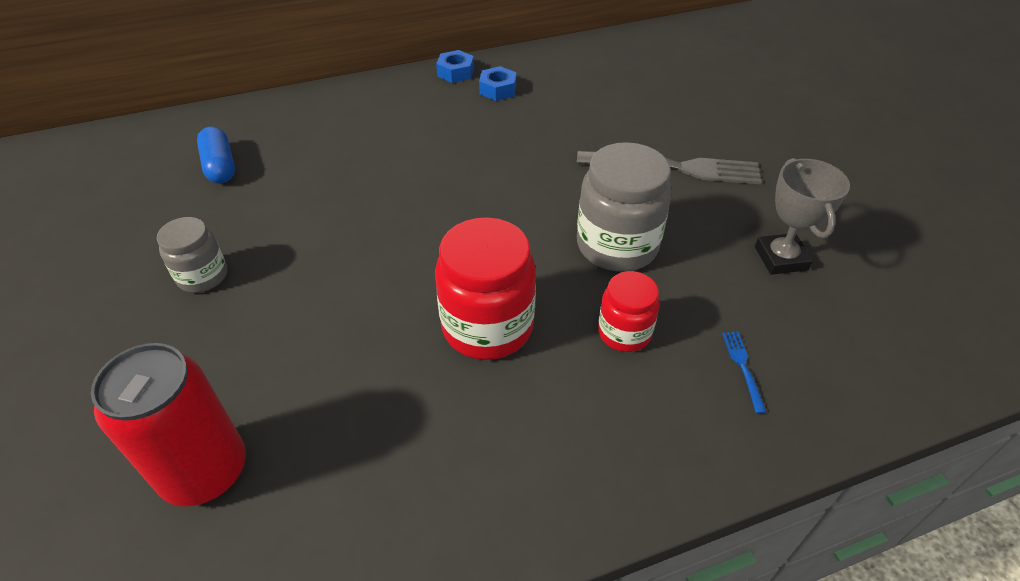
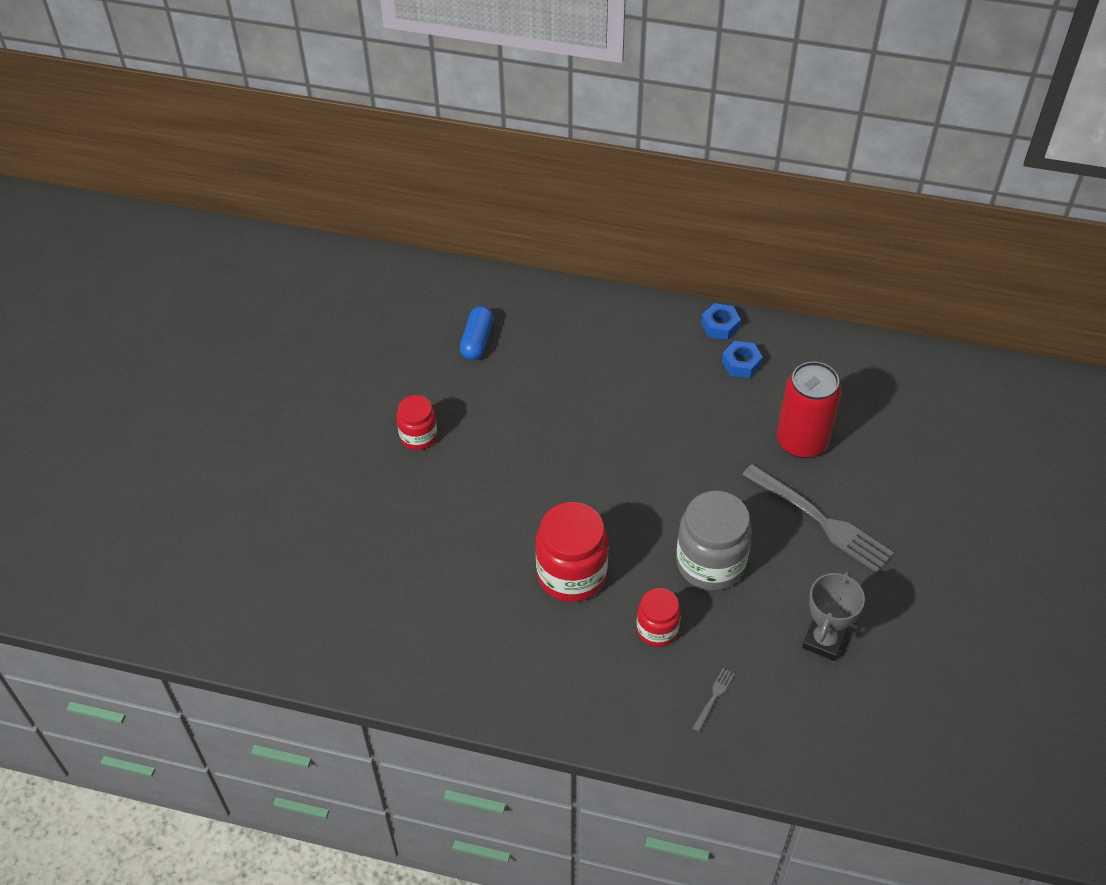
camera: 35 degrees right, 5 degrees up
red can [91,343,246,506] -> red can moved to [777,361,842,458]
grey jar [157,217,227,293] -> red jar [396,395,437,450]
blue fork [722,332,766,414] -> grey fork [692,668,735,732]

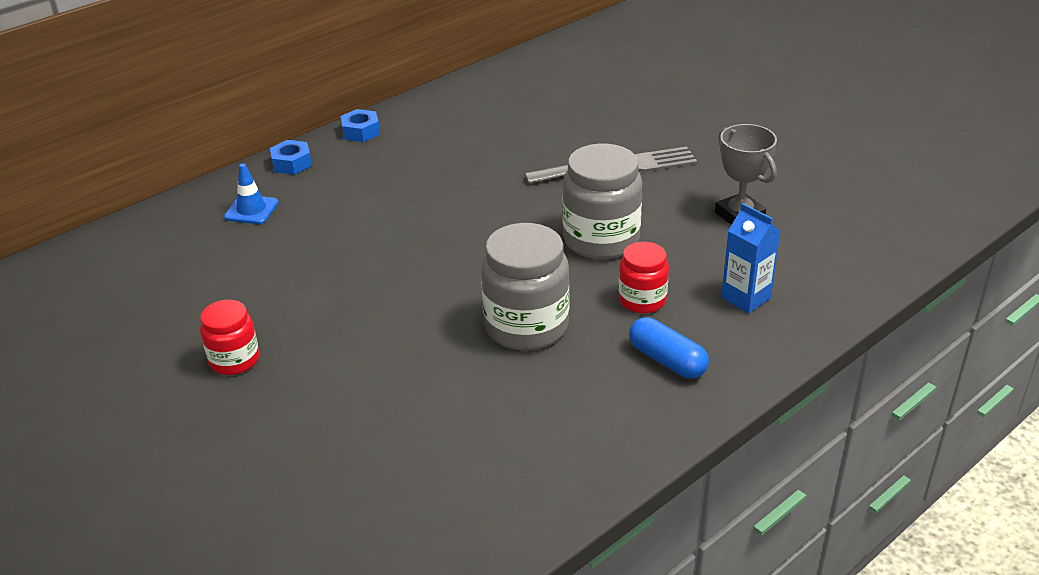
camera: 55 degrees left, 15 degrees down
blue capsule [460,306,494,360] -> blue capsule moved to [629,317,709,379]
red jar [536,502,608,602] -> grey jar [481,223,569,351]
grey fork [692,668,735,732] -> blue carton [721,203,781,313]
blue nut [722,341,763,378] -> blue nut moved to [270,140,312,175]
red can [777,361,842,458] -> none
none -> blue traffic cone [224,163,279,224]

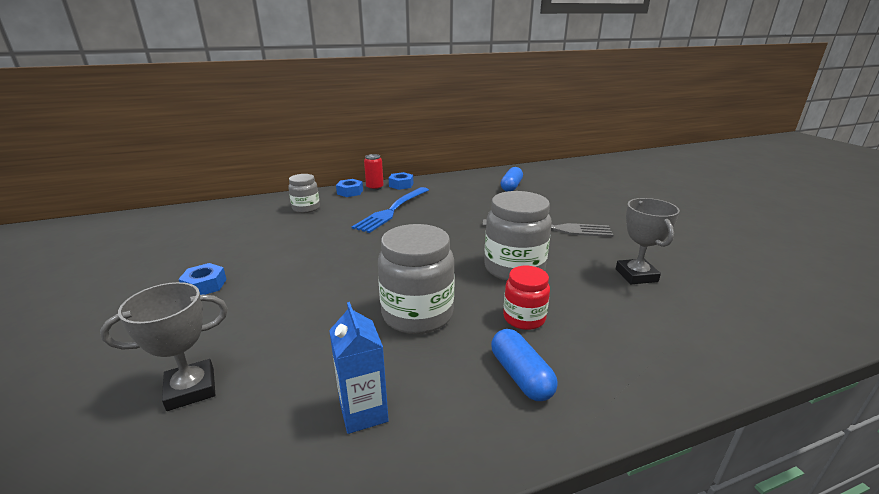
camera: 20 degrees right, 10 degrees down
red jar [200,299,259,375] -> blue nut [179,263,227,295]
blue traffic cone [224,163,279,224] -> grey jar [288,174,320,213]
blue carton [721,203,781,313] -> blue carton moved to [329,302,389,434]
none -> grey trophy [100,282,228,411]
none -> blue fork [352,187,429,233]
none -> red can [364,154,384,190]
none -> blue capsule [501,167,523,192]

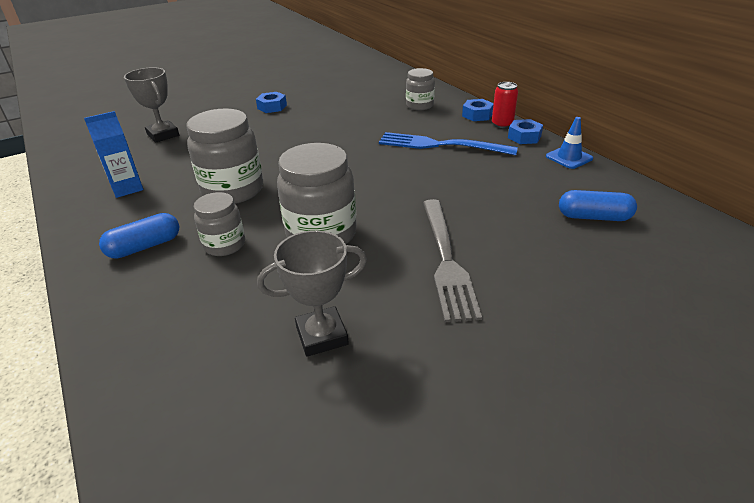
camera: 80 degrees right, 10 degrees up
red jar [503,266,550,330] -> grey jar [194,192,245,256]
none -> blue traffic cone [546,117,593,169]

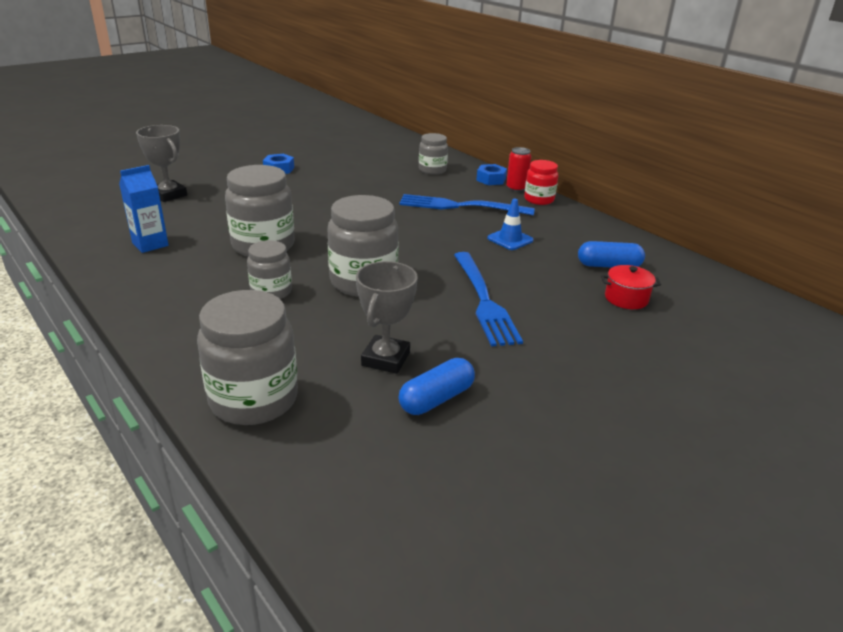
camera: 10 degrees left, 5 degrees down
blue capsule [99,213,179,259] -> blue capsule moved to [398,358,475,415]
grey trophy [257,230,367,357] -> grey trophy turned 45 degrees counterclockwise [356,261,417,374]
grey fork [423,199,482,322] -> blue fork [454,252,523,347]
blue nut [508,119,543,144] -> red jar [524,160,558,205]
blue traffic cone [546,117,593,169] -> blue traffic cone moved to [487,199,533,250]
none -> grey jar [197,290,298,425]
none -> red pot [601,265,661,309]

